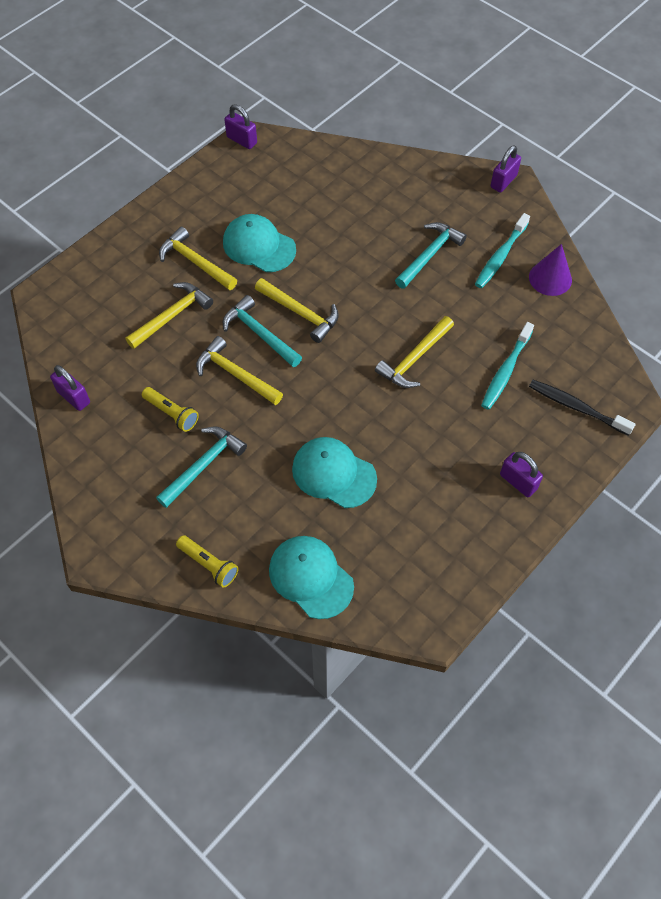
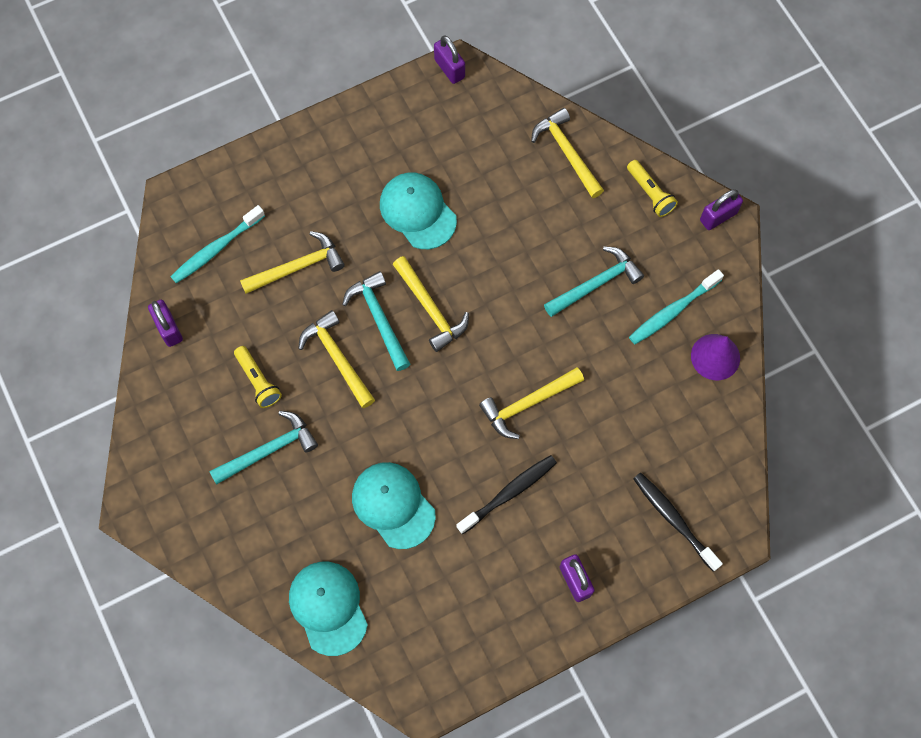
camera: 20 degrees right, 10 degrees up
yellow hammer [159,227,237,290] -> yellow hammer moved to [531,108,604,198]
yellow flashlight [176,535,239,588] -> yellow flashlight moved to [627,160,678,217]
turquoise toothbrush [481,322,534,410] -> turquoise toothbrush moved to [170,205,265,283]
none -> black toothbrush [456,455,557,534]

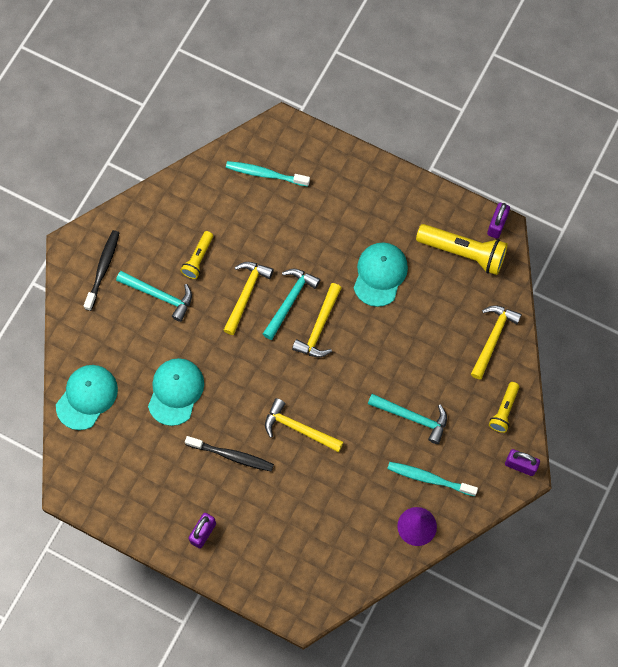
camera: 55 degrees right, 0 degrees up
purple padlock [148,300,183,347] -> none
yellow hammer [240,231,345,294] -> none
black toothbrush [633,473,723,571] -> black toothbrush moved to [84,230,119,311]
none -> yellow flashlight [416,224,508,275]

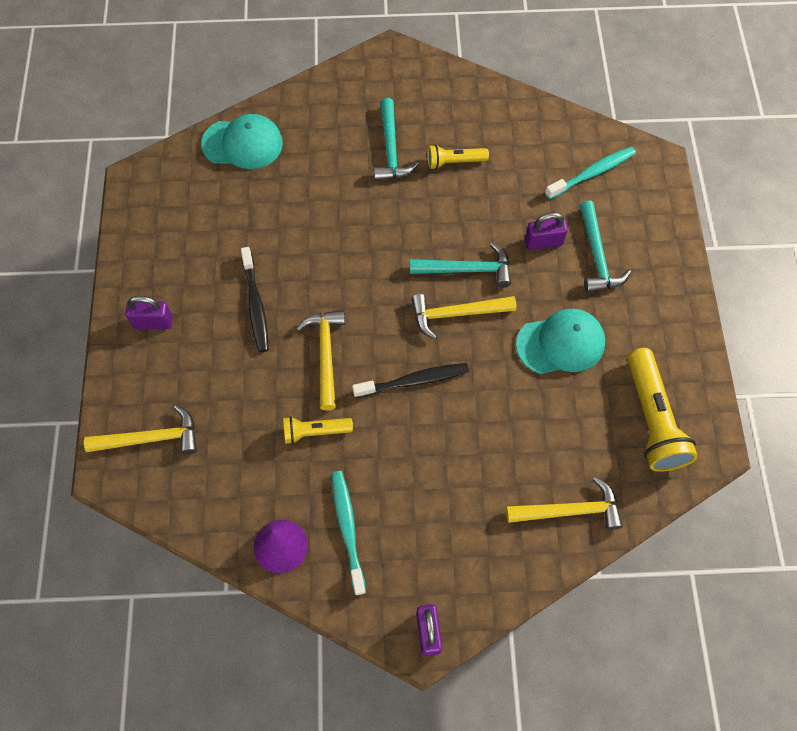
camera: 60 degrees right, 5 degrees down
black toothbrush [84,230,119,311] -> black toothbrush moved to [352,363,469,398]
turquoise cap [148,358,204,426] -> none
yellow hammer [223,262,274,335] -> yellow hammer moved to [84,405,197,454]
turquoise toothbrush [226,161,310,187] -> turquoise toothbrush turned 75 degrees clockwise [545,147,636,199]
turquoise hammer [368,394,447,444] -> turquoise hammer moved to [580,200,631,293]
purple padlock [487,203,510,239] -> purple padlock moved to [525,212,568,250]
yellow flashlight [489,382,519,433] -> yellow flashlight moved to [283,416,353,444]

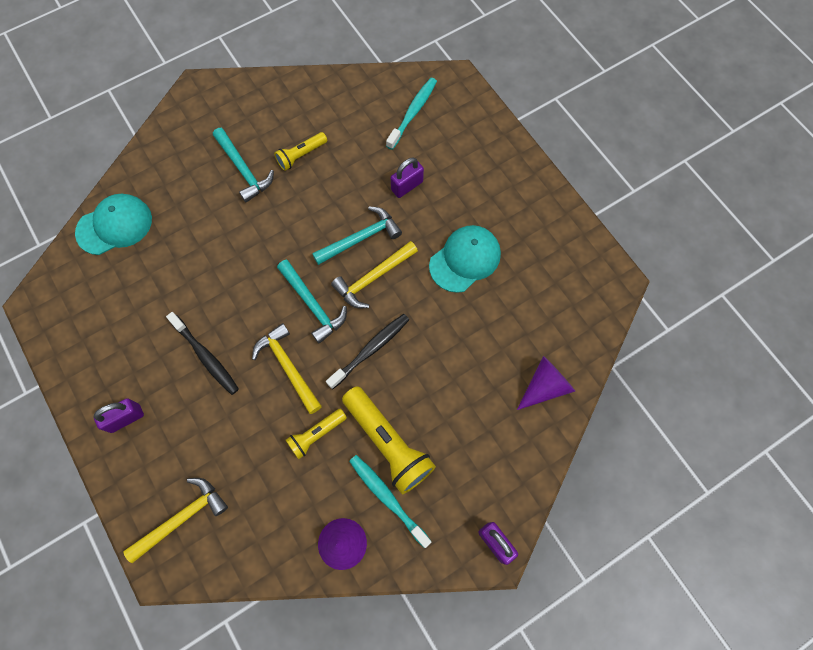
camera: 30 degrees left, 5 degrees up
yellow hammer [506,477,623,530] -> purple cone [517,356,575,410]
turquoise hammer [580,200,631,293] -> turquoise hammer moved to [277,260,347,344]
yellow flashlight [627,348,698,472] -> yellow flashlight moved to [342,386,436,495]

